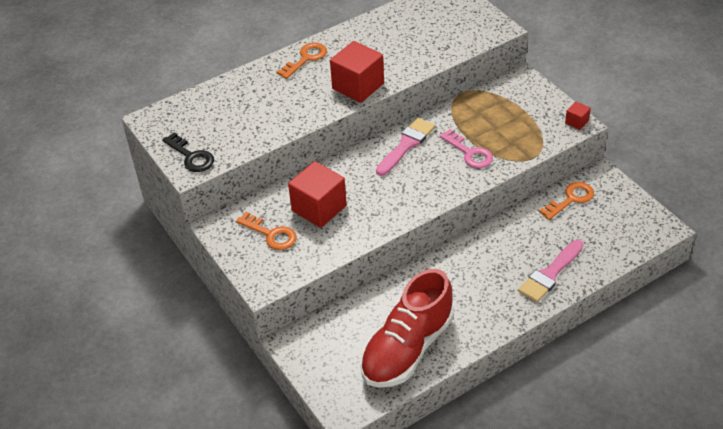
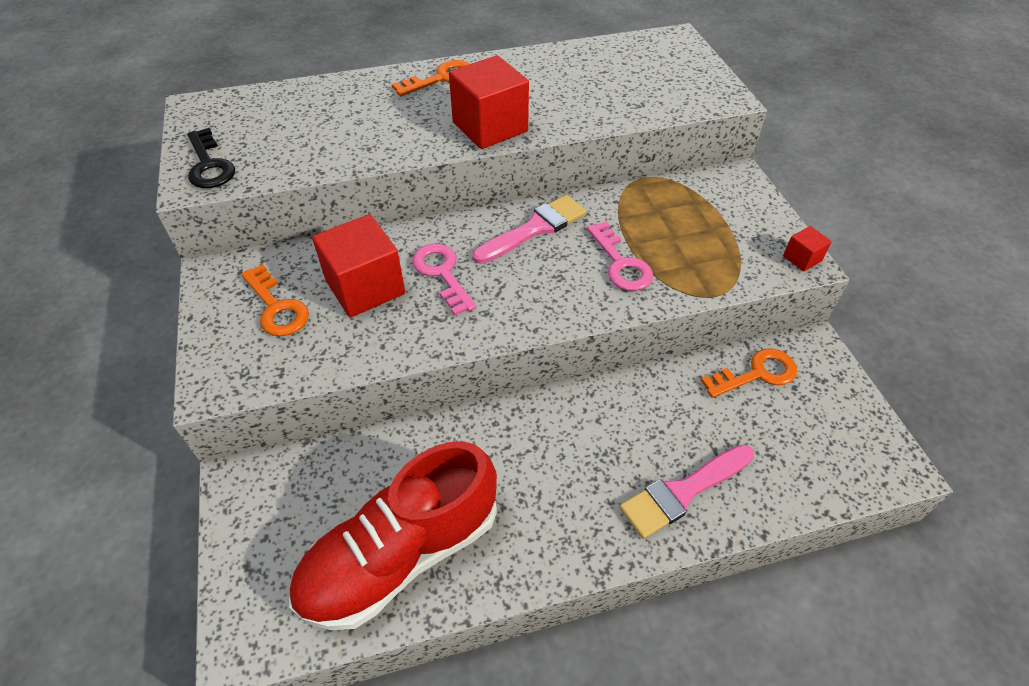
camera: 15 degrees right, 5 degrees up
none -> pink key [412,244,477,316]

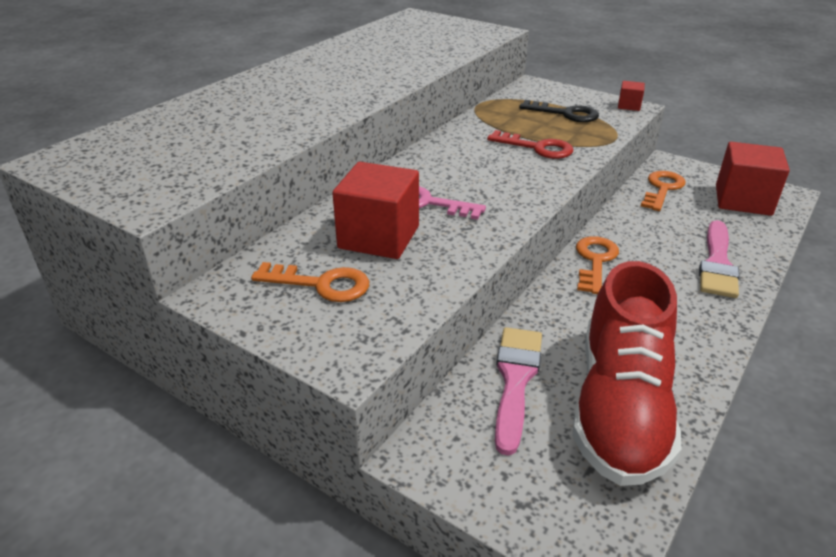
camera: 40 degrees left, 15 degrees down
black key [187,128,235,188] -> black key moved to [519,100,599,122]
orange key [392,60,470,96] -> orange key moved to [576,236,619,294]
red cube [449,55,529,149] -> red cube moved to [716,142,790,216]
pink brush [472,195,586,264] -> pink brush moved to [495,327,542,456]
pink key [587,222,653,291] -> red key [487,130,573,159]

